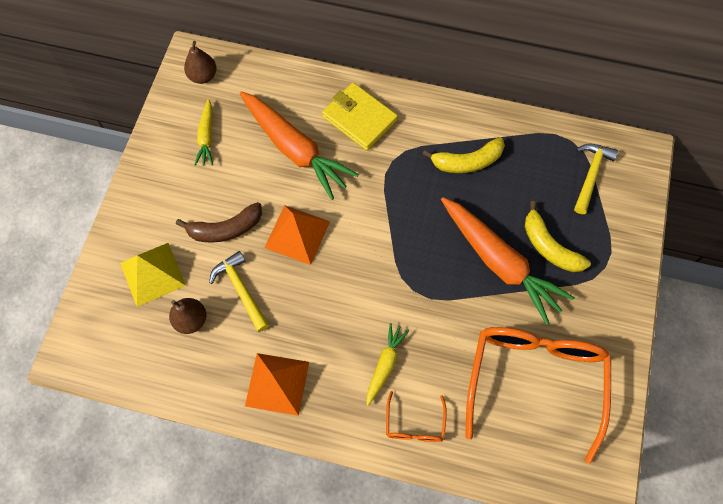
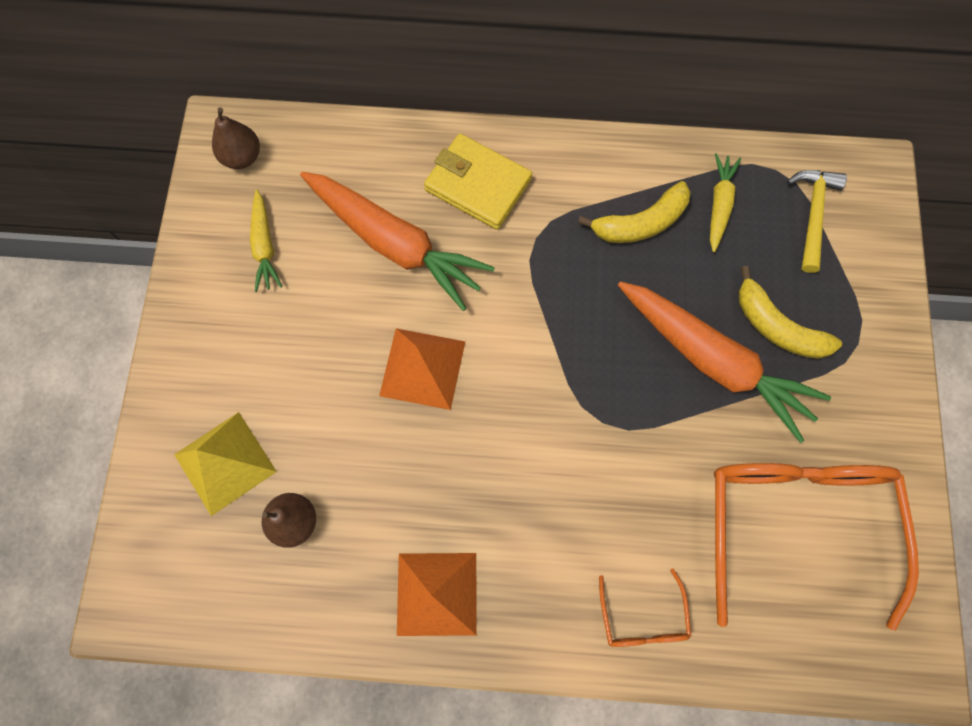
camera: 10 degrees left, 5 degrees up
brown banana [176,202,262,243] -> none
yellow hammer [209,251,269,332] -> none
yellow carrot [367,323,409,406] -> yellow carrot moved to [710,153,741,252]

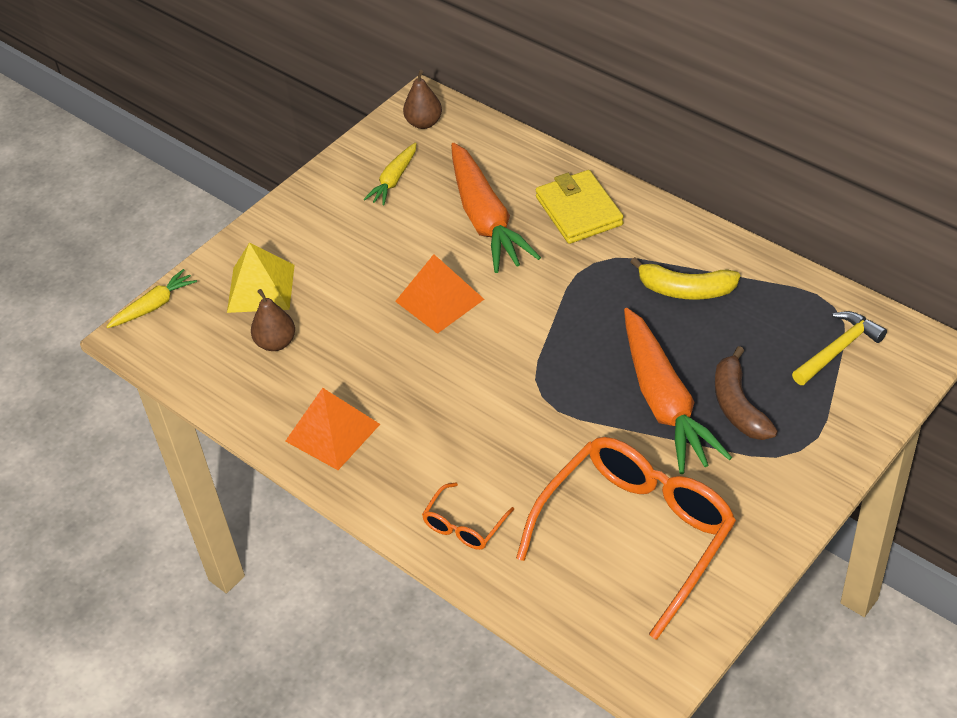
camera: 40 degrees right, 25 degrees down
yellow carrot [710,153,741,252] -> yellow carrot moved to [106,269,197,328]
yellow banana [738,266,842,359] -> brown banana [715,346,778,440]

